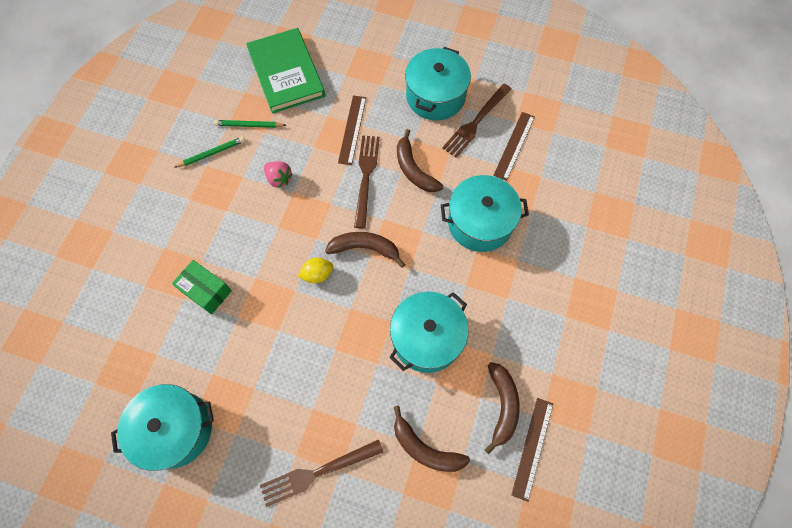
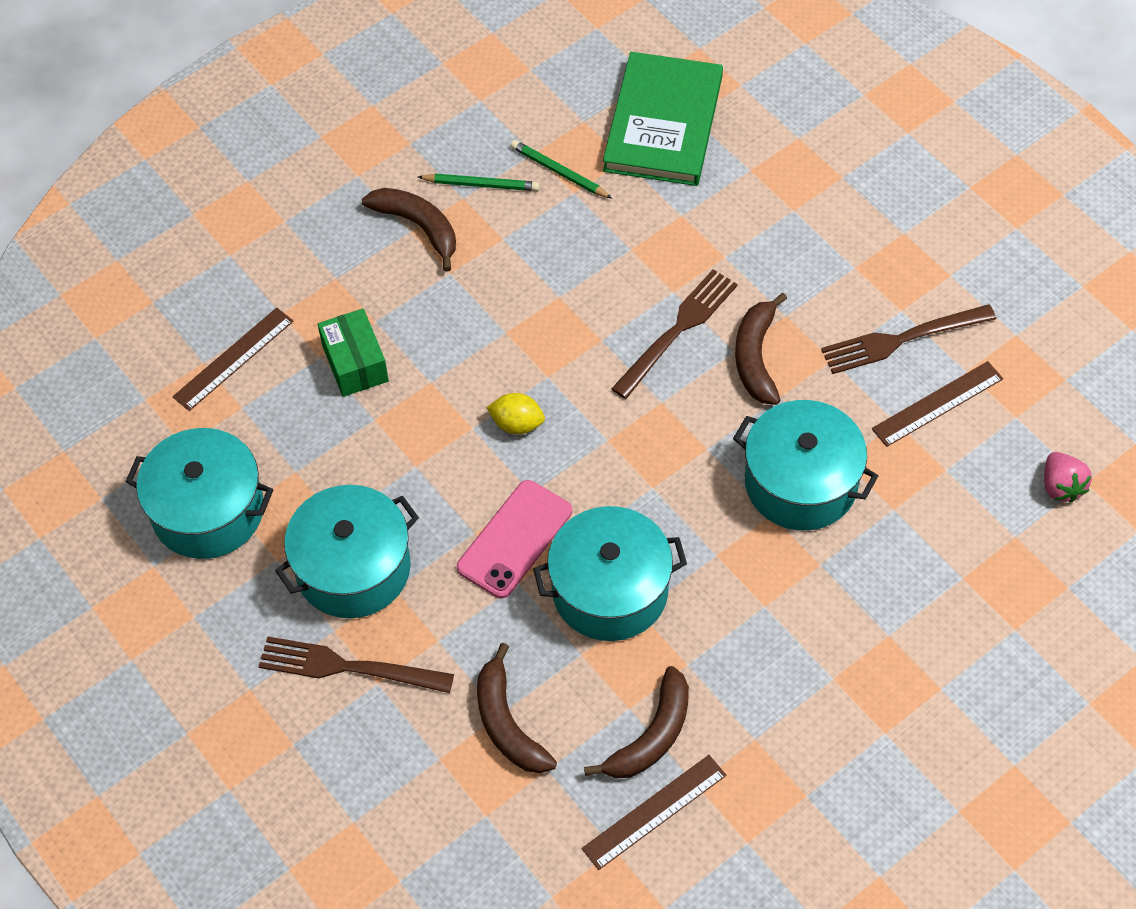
camera: 35 degrees right, 10 degrees down
pink strawberry [264,161,293,188] -> pink strawberry moved to [1044,452,1092,503]
brown banana [325,232,405,268] -> brown banana moved to [362,188,456,272]
brown ruler [338,95,366,165] -> brown ruler moved to [172,308,294,411]
turquoise pot [405,47,471,121] -> turquoise pot moved to [275,485,419,618]
none -> pink phone [457,480,572,598]

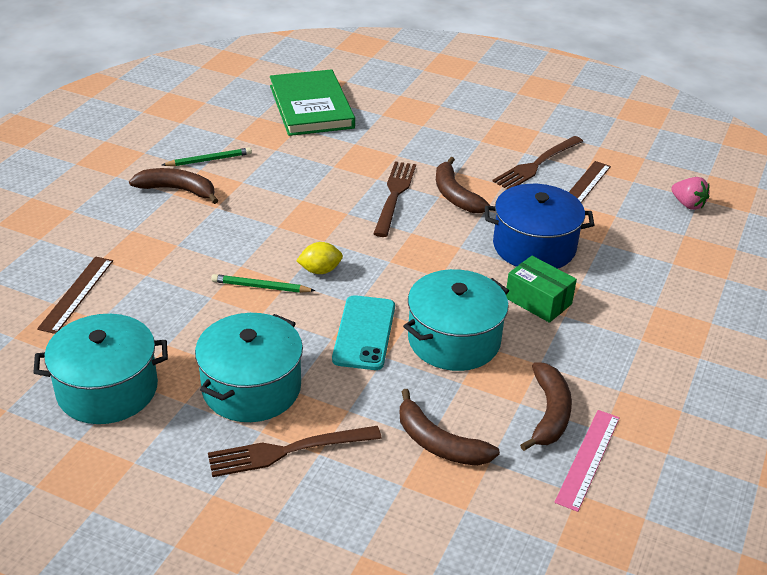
camera: 30 degrees left, 20 degrees down
green box [317,308,389,397] -> green box moved to [506,256,577,323]
pink phone [457,480,572,598] -> turquoise phone [332,295,395,370]
green pencil [510,140,613,199] -> green pencil moved to [211,274,316,293]
brown ruler [582,755,726,870] -> pink ruler [555,410,620,512]
turquoise pot [733,400,878,531] -> blue pot [485,184,594,269]

